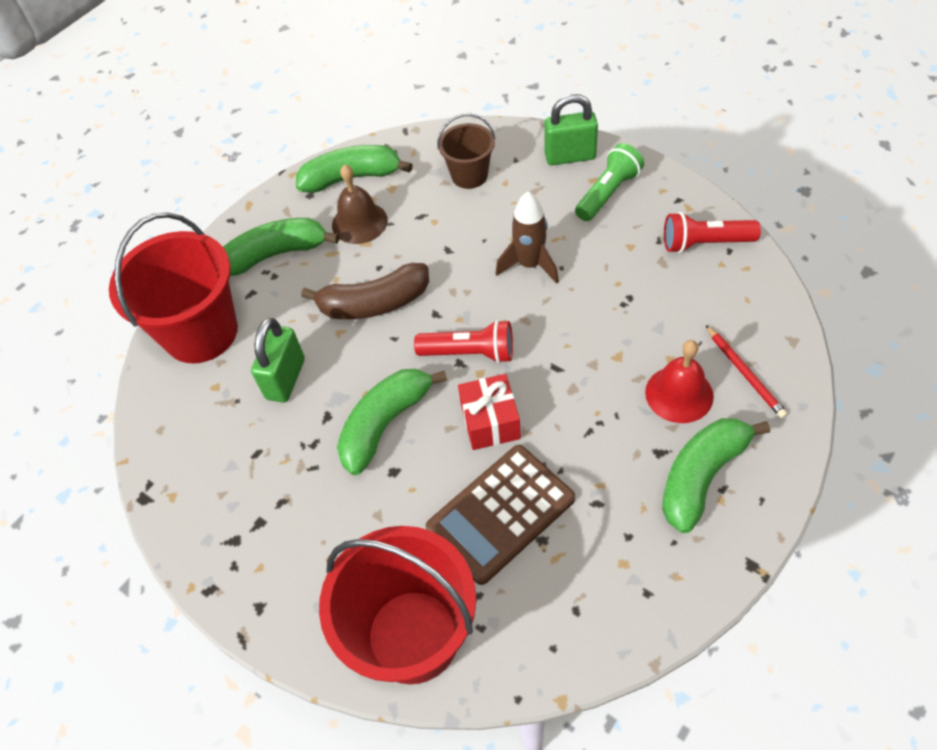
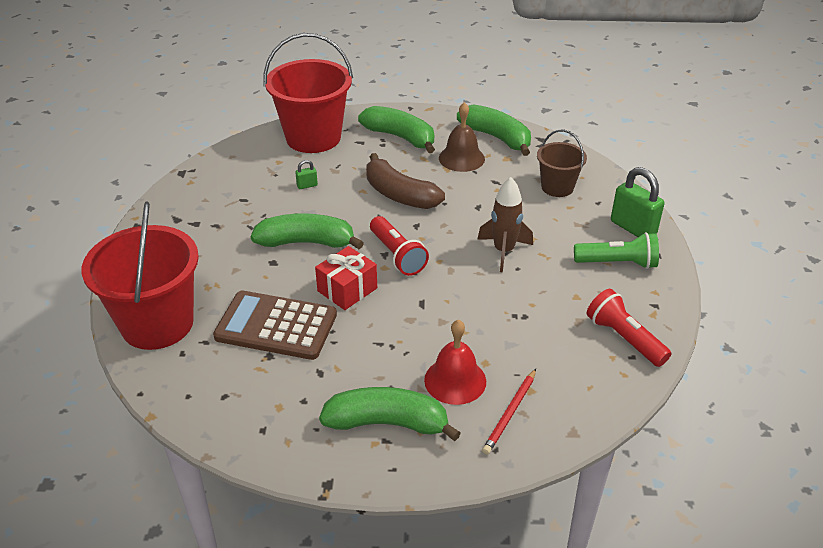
camera: 50 degrees right, 15 degrees down
green padlock [251,317,305,403] -> green padlock [295,160,318,189], size x0.46

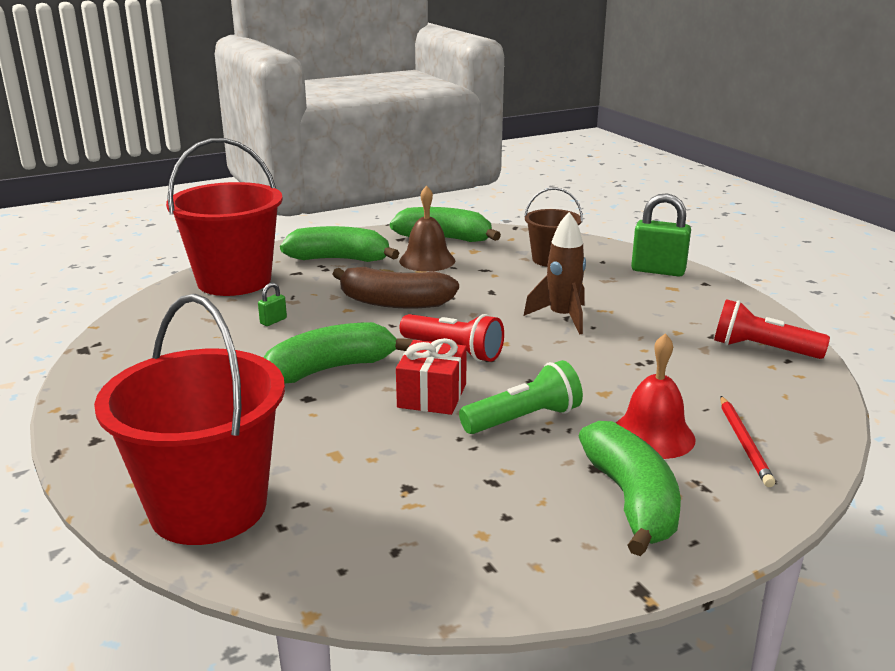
camera: 30 degrees left, 15 degrees down
brown calculator [213,290,337,360] -> none
green banana [319,387,461,441] -> green banana turned 105 degrees clockwise [579,421,681,556]
green flashlight [574,232,659,269] -> green flashlight moved to [459,360,583,434]

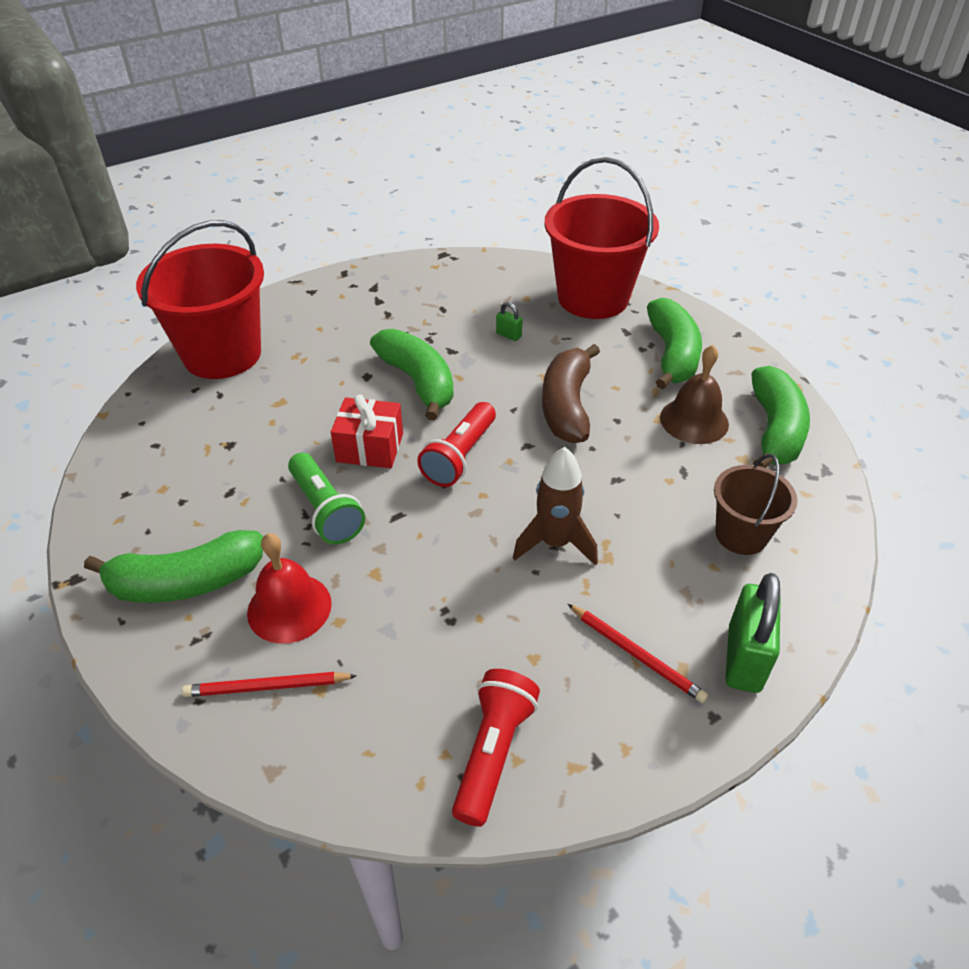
camera: 85 degrees right, 20 degrees up
none -> red pencil [568,604,708,703]

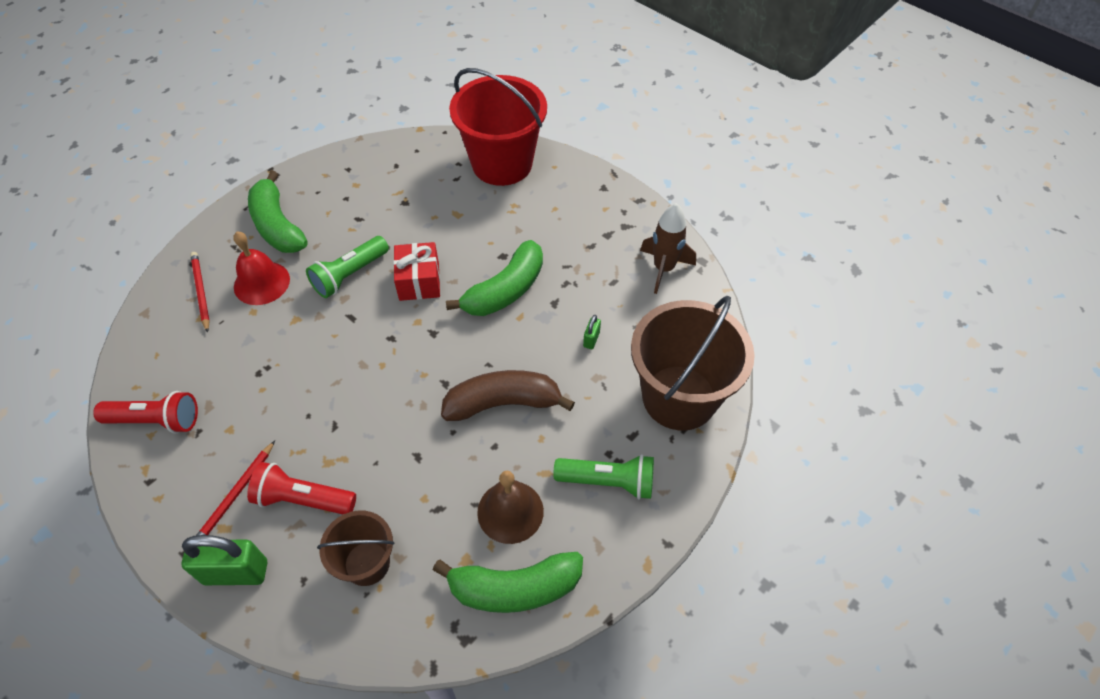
camera: 75 degrees right, 10 degrees up
red flashlight [417,402,496,487] -> red flashlight moved to [247,462,356,514]
brown rocket [513,447,598,566] -> brown rocket moved to [640,203,696,294]
red bucket [544,157,659,319] -> brown bucket [631,296,755,430]
green banana [647,298,702,389] -> green flashlight [553,454,654,499]

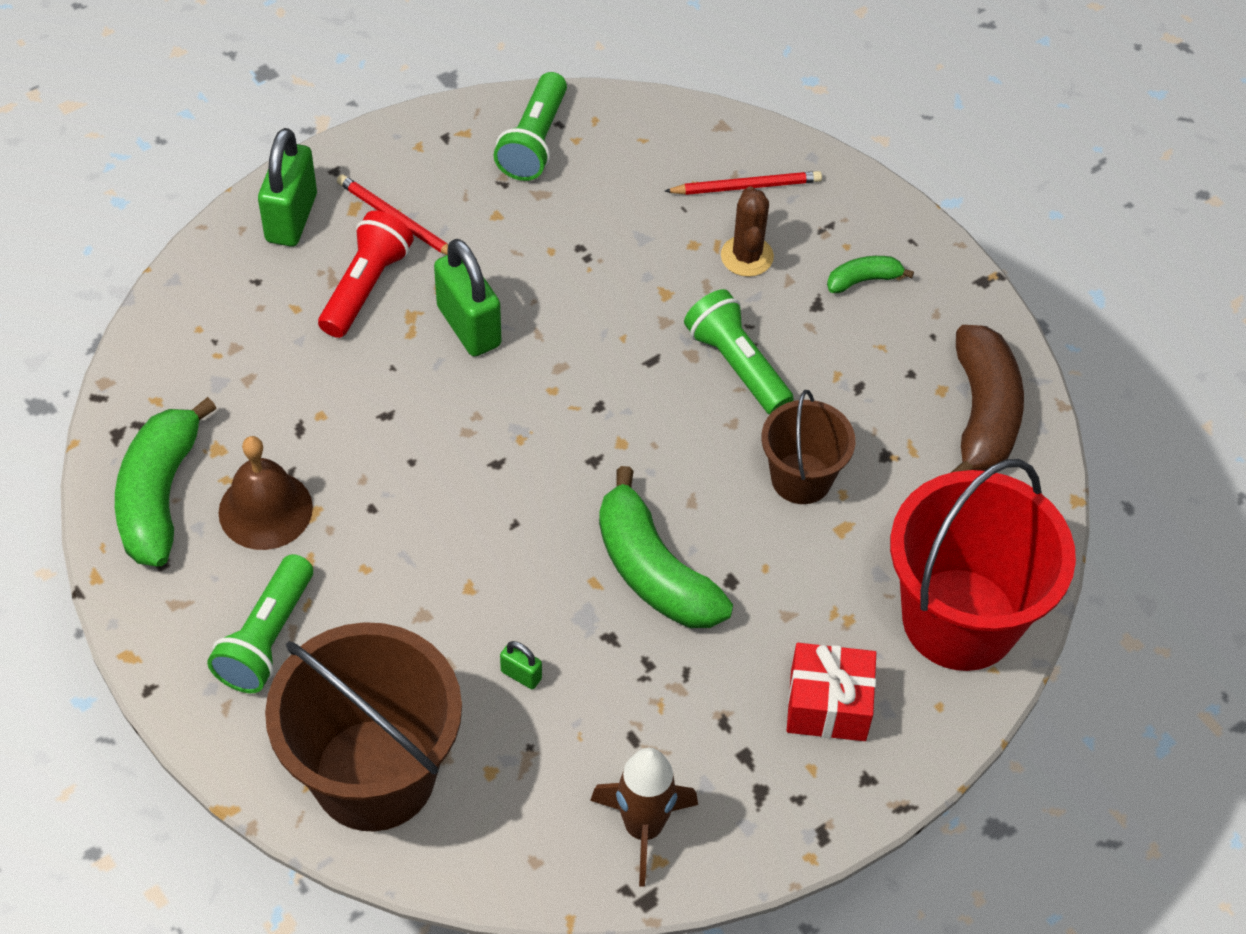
camera: 100 degrees right, 0 degrees up
red flashlight [93,391,198,433] -> green flashlight [494,72,567,181]
red bell [234,232,290,305] -> brown cactus [721,187,774,277]
green banana [248,170,308,253] -> green banana [827,256,914,293], size x0.49
brown bucket [317,510,394,586] -> brown bucket moved to [761,390,855,504]
red gift [393,242,440,301] -> red gift moved to [787,643,876,741]
brown banana [441,370,575,421] -> brown banana moved to [950,325,1024,473]
none -> green padlock [434,239,502,357]

